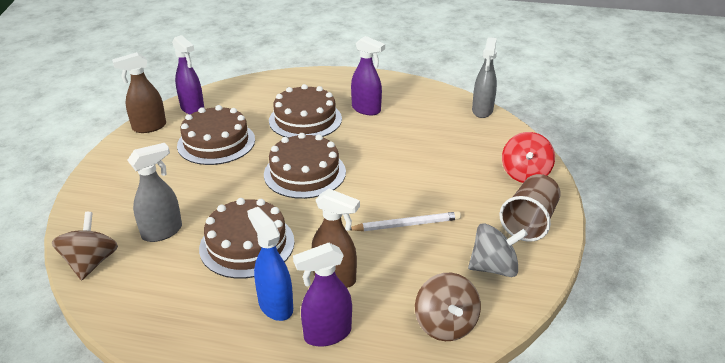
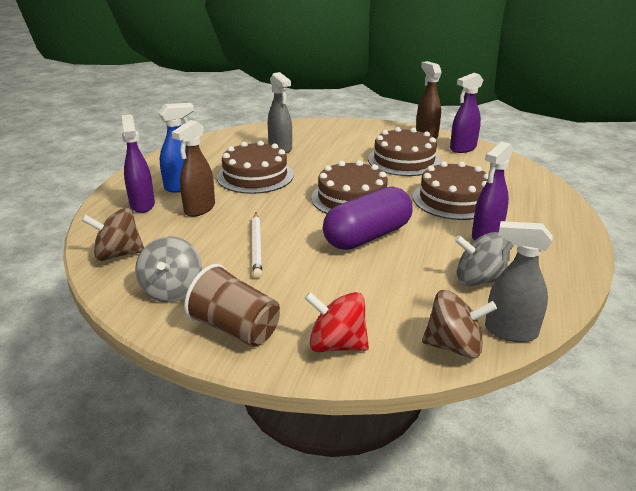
camera: 95 degrees right, 5 degrees down
brown spinning top [52,212,118,281] -> brown spinning top moved to [422,290,497,358]
none -> purple capsule [323,186,413,250]
none -> grey spinning top [454,232,508,286]

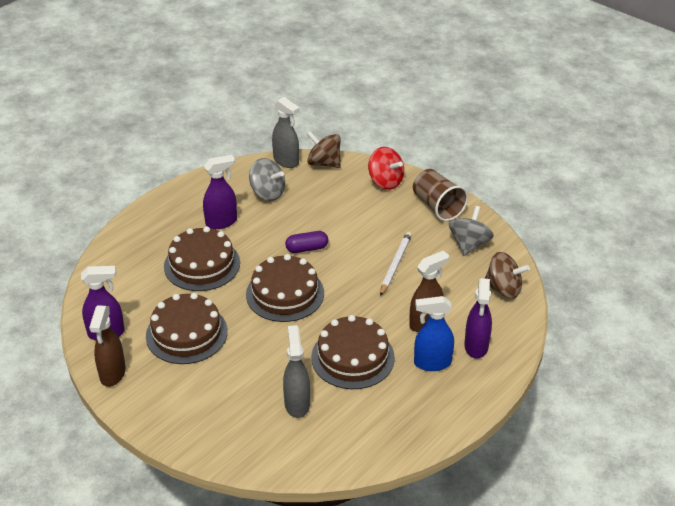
camera: 155 degrees left, 10 degrees up
purple capsule [323,186,413,250] -> purple capsule [285,231,328,253], size x0.51

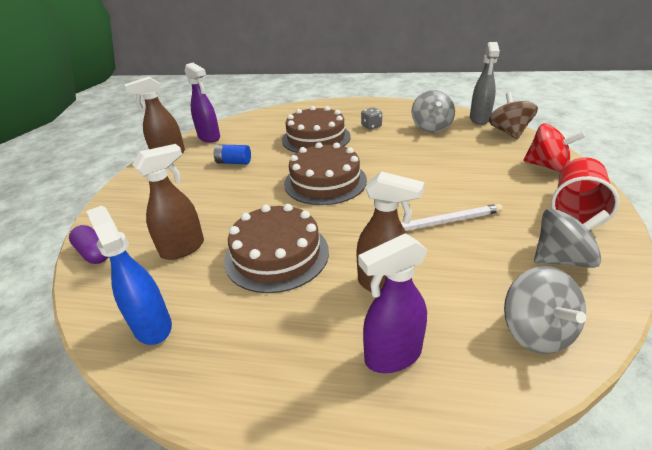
camera: 60 degrees right, 5 degrees down
brown cake [146,293,228,364] -> blue battery [214,144,251,164]
purple spray bottle [203,155,237,229] -> grey dice [361,107,382,130]
grey spray bottle [283,325,310,418] -> brown spray bottle [132,144,204,260]
purple capsule [285,231,328,253] -> purple capsule moved to [69,225,108,264]
red spinning top [368,147,404,190] -> red spinning top turned 75 degrees counterclockwise [523,124,586,172]
brown cup [413,169,468,221] -> red cup [551,157,620,227]
blue spray bottle [414,296,454,371] -> blue spray bottle moved to [86,206,172,345]
brown spinning top [485,252,530,299] -> grey spinning top [504,266,586,354]

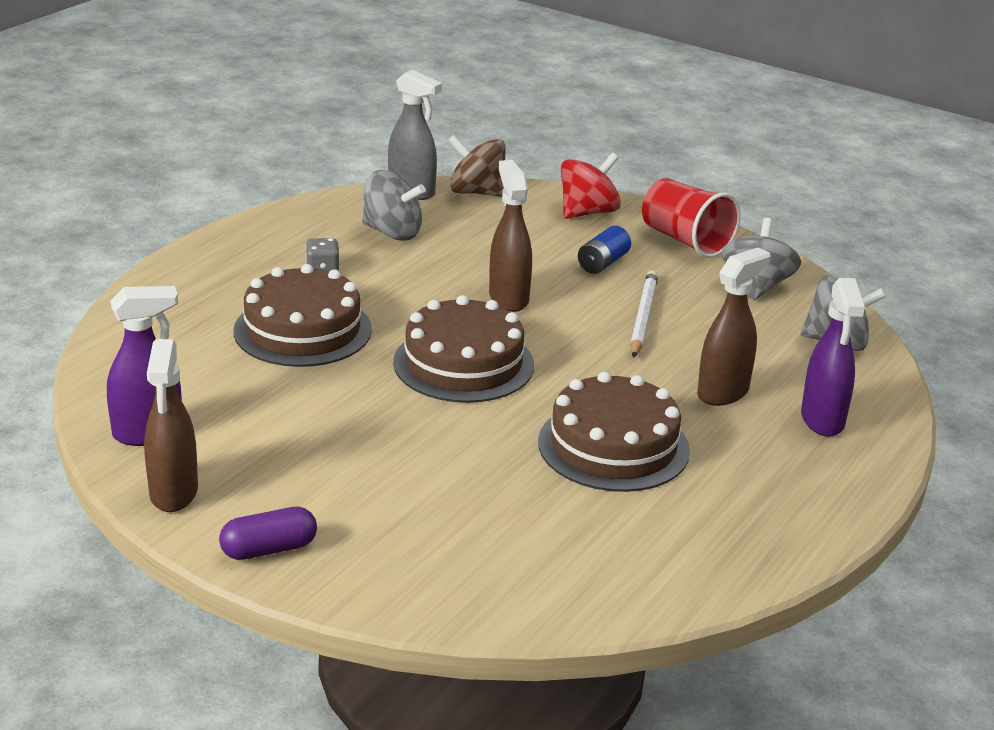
camera: 70 degrees left, 5 degrees down
purple capsule [69,225,108,264] -> purple capsule moved to [219,507,317,560]
blue spray bottle [86,206,172,345] -> none
brown spray bottle [132,144,204,260] -> brown spray bottle moved to [489,160,532,312]
blue battery [214,144,251,164] -> blue battery moved to [578,226,631,274]

